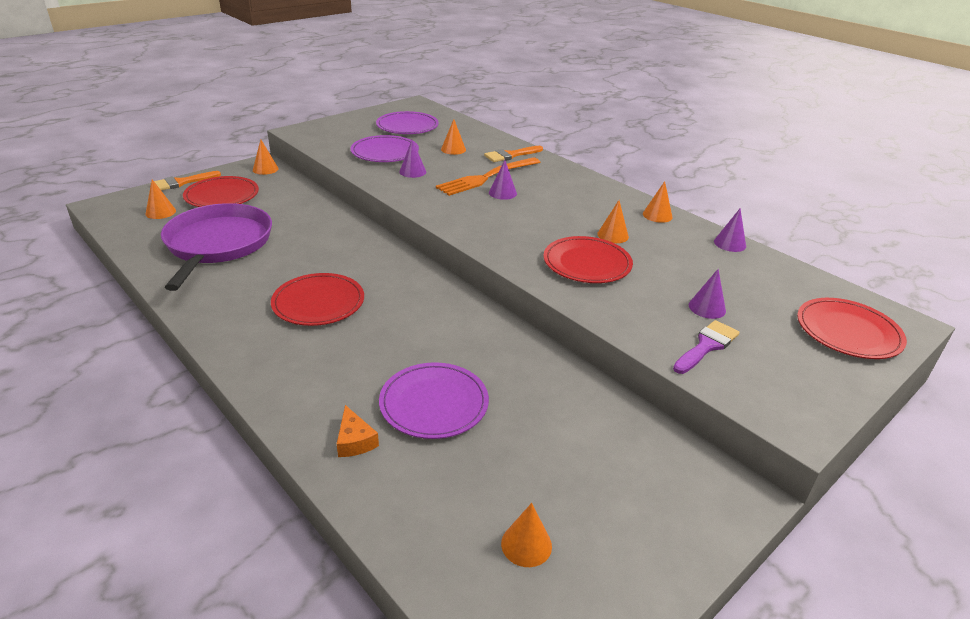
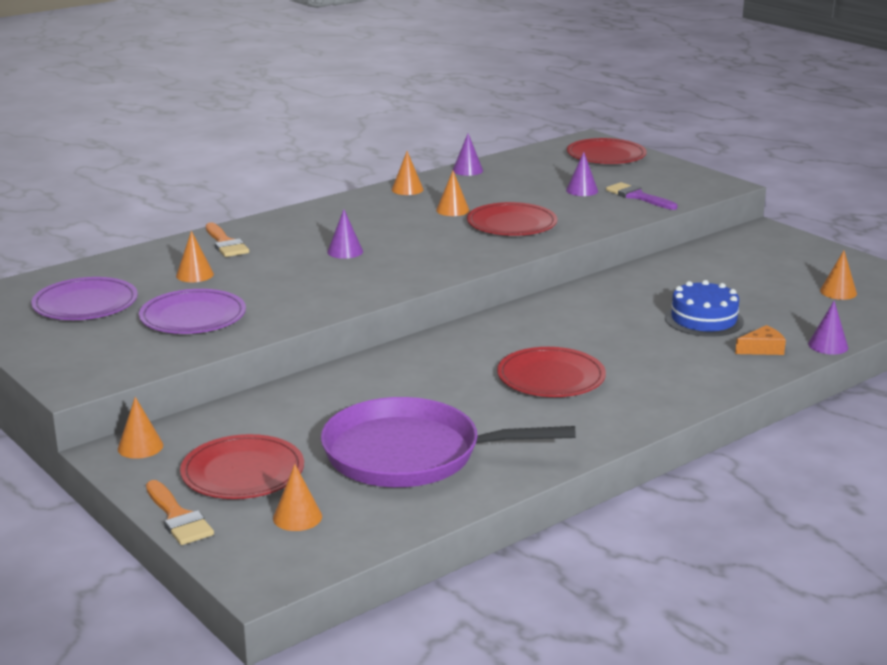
camera: 85 degrees left, 10 degrees down
purple plate [379,362,489,439] -> blue cake [665,280,744,337]
purple cone [399,140,426,178] -> purple cone moved to [808,301,848,355]
orange fork [436,157,540,196] -> none

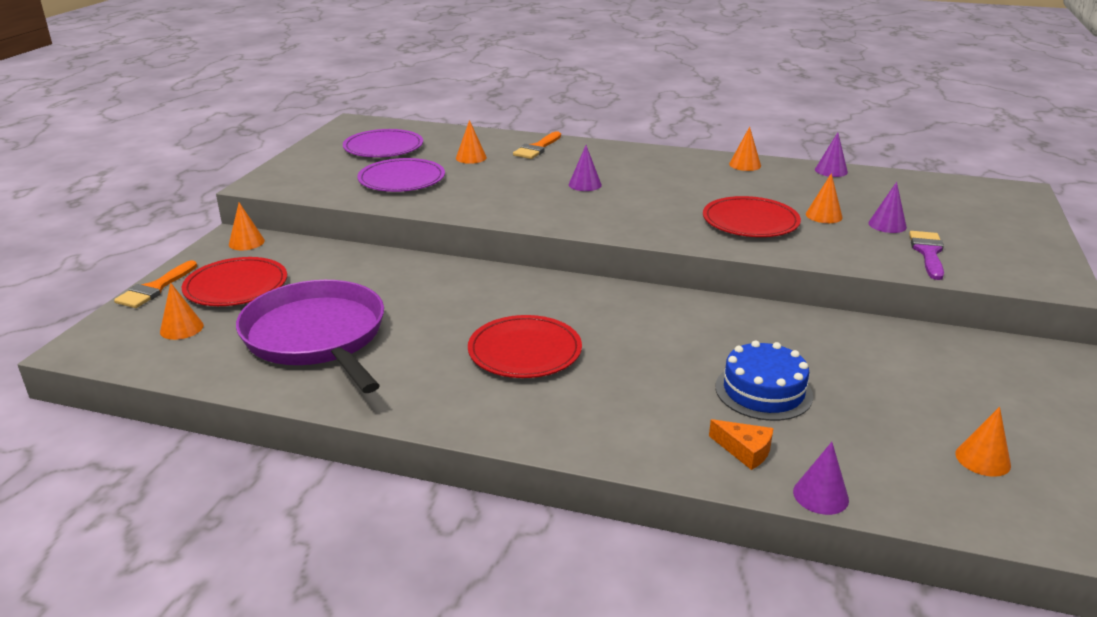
camera: 55 degrees right, 5 degrees up
orange cone [436,171,469,216] -> orange cone moved to [806,173,843,223]
red plate [567,138,647,164] -> none

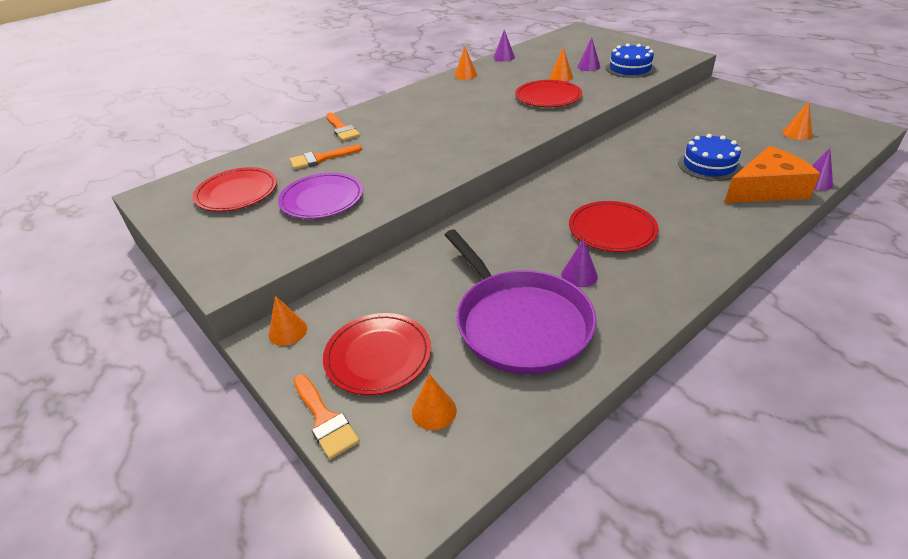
camera: 55 degrees left, 10 degrees up
purple pan [236,280,384,393] -> purple pan turned 120 degrees counterclockwise [445,230,597,374]
purple plate [343,129,423,157] -> red plate [193,167,277,212]
orange cone [456,120,487,164] -> orange brush [290,145,362,170]
purple cone [569,145,602,191] -> purple cone moved to [561,239,598,287]
orange cheese [709,419,774,470] -> orange cheese [724,146,820,203], size x2.19
purple brush [909,231,944,280] -> blue cake [606,43,655,78]

